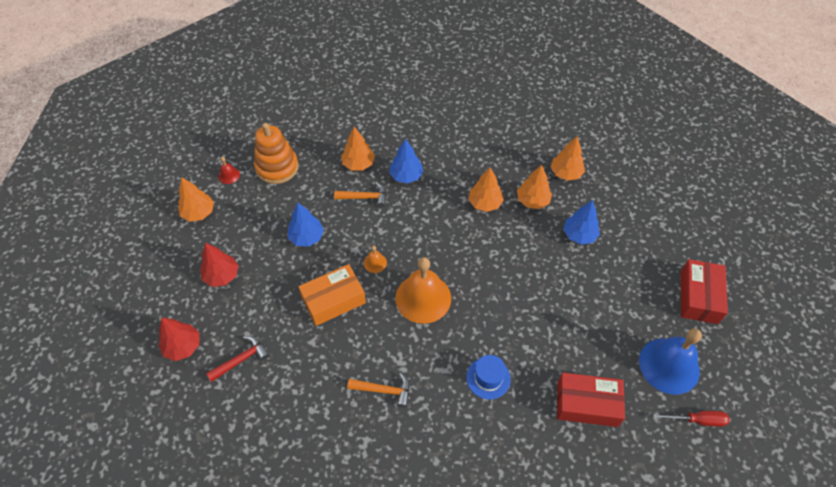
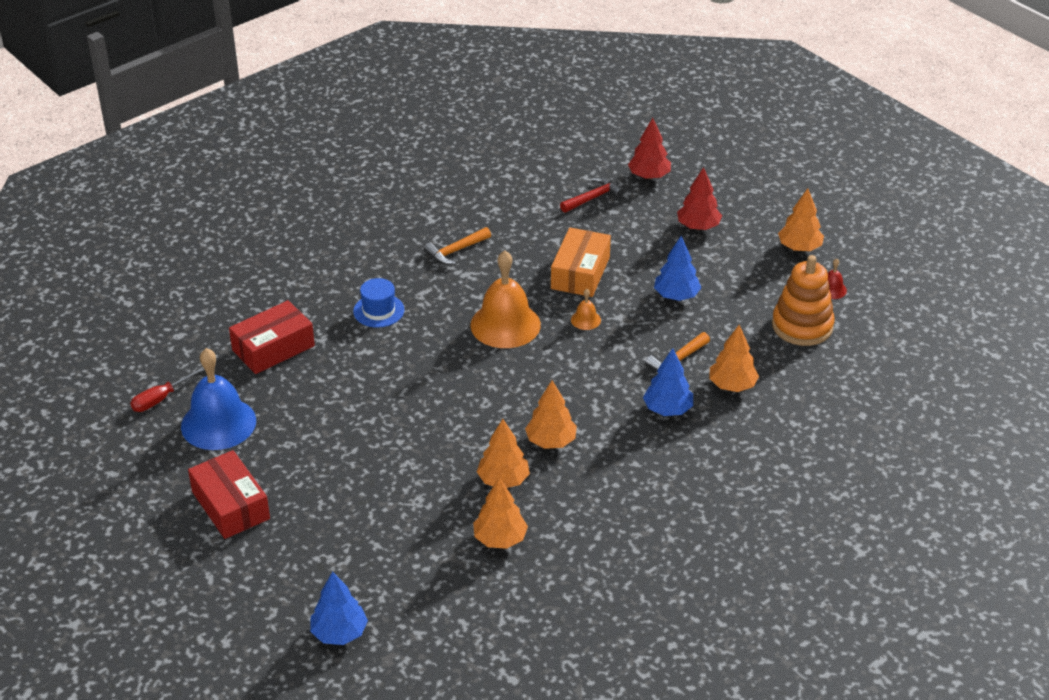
camera: 135 degrees right, 15 degrees down
red hammer [206,336,270,382] -> red hammer turned 135 degrees counterclockwise [560,177,624,213]
blue tree [563,200,600,244] -> blue tree moved to [310,571,368,645]

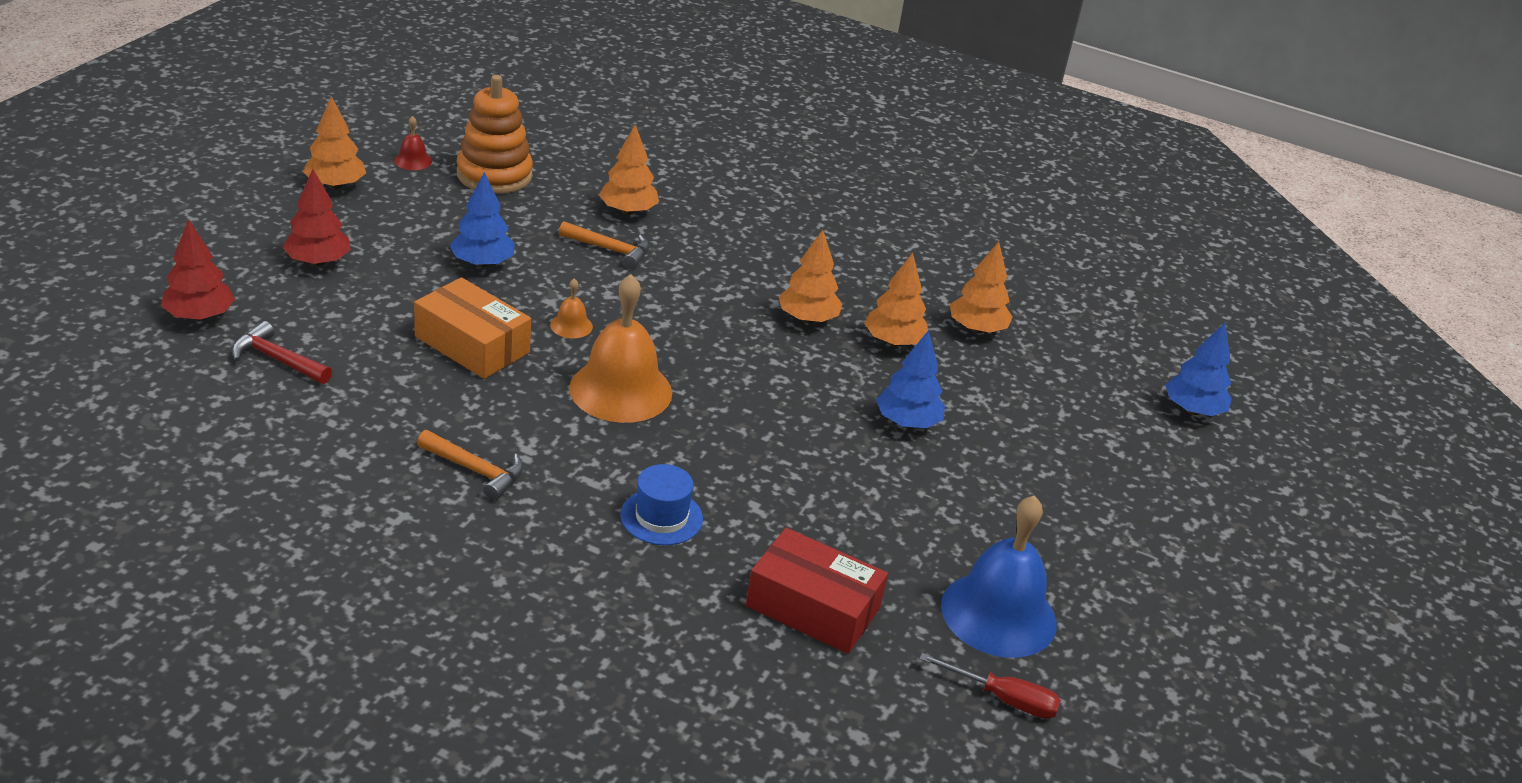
camera: 120 degrees left, 5 degrees down
red box [188,450,270,539] -> none
orange box [551,227,611,297] -> orange box turned 45 degrees clockwise [414,277,531,379]
blue tree [643,348,693,416] -> blue tree moved to [876,330,945,428]

